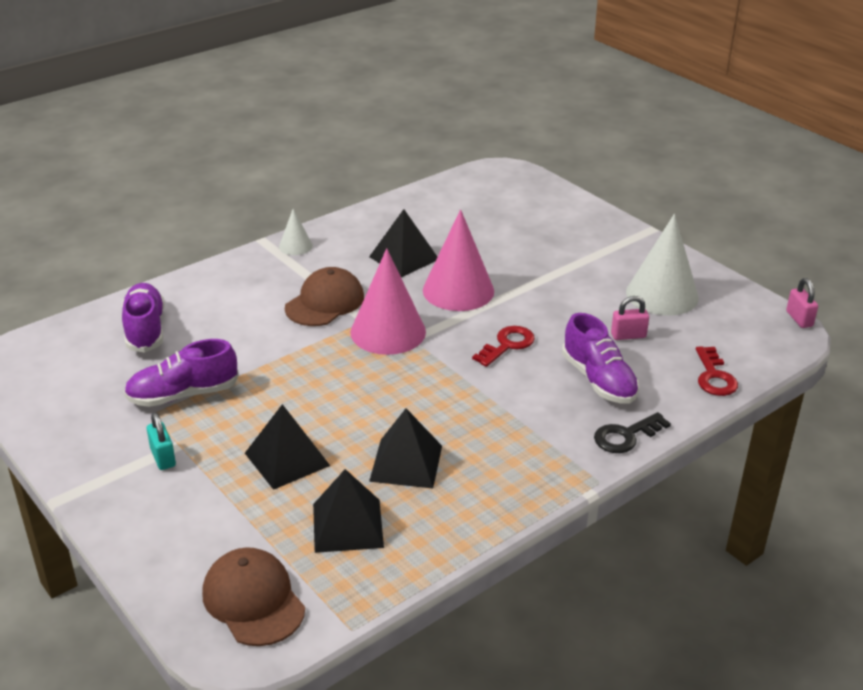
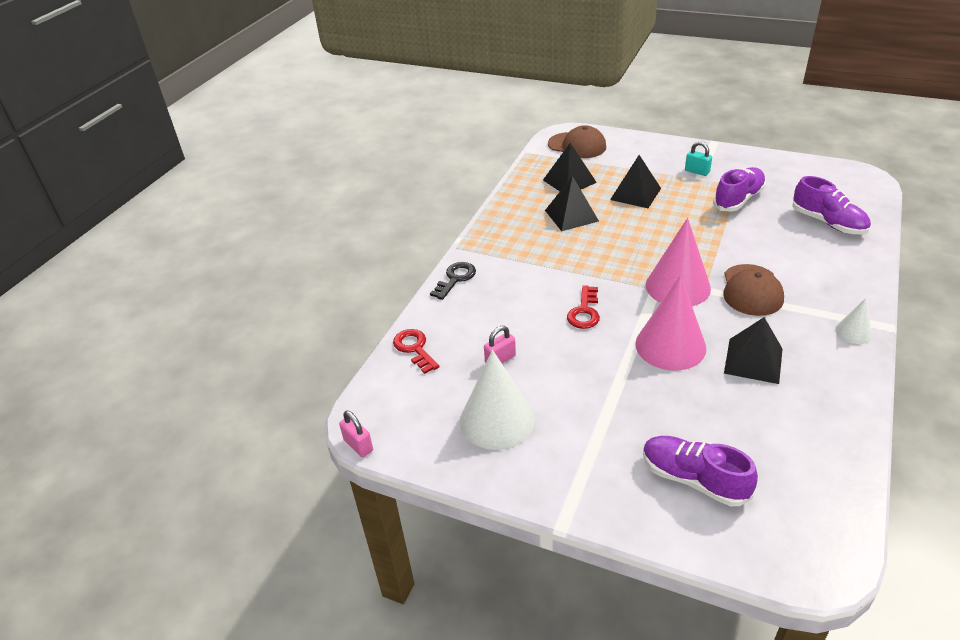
camera: 155 degrees right, 5 degrees up
purple shoe [562,313,639,404] -> purple shoe moved to [643,436,758,506]

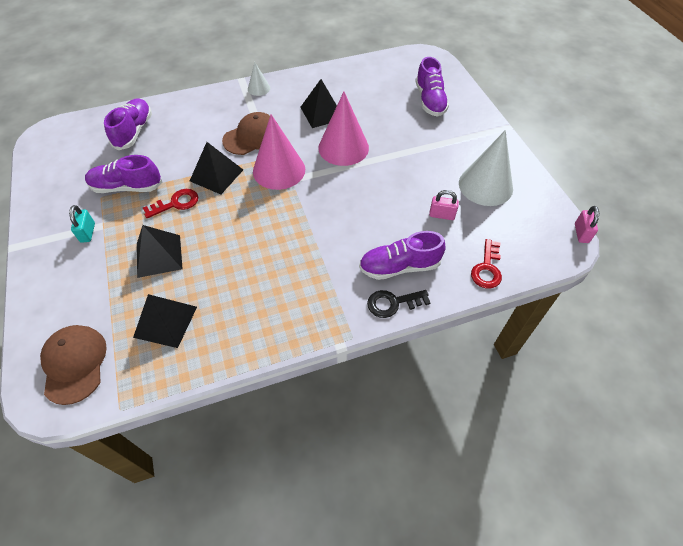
camera: 135 degrees left, 15 degrees up
black pyramid [545,176,599,231] -> black pyramid moved to [190,142,243,194]
red key [567,285,600,329] -> red key moved to [143,189,198,218]
none -> purple shoe [359,231,445,280]

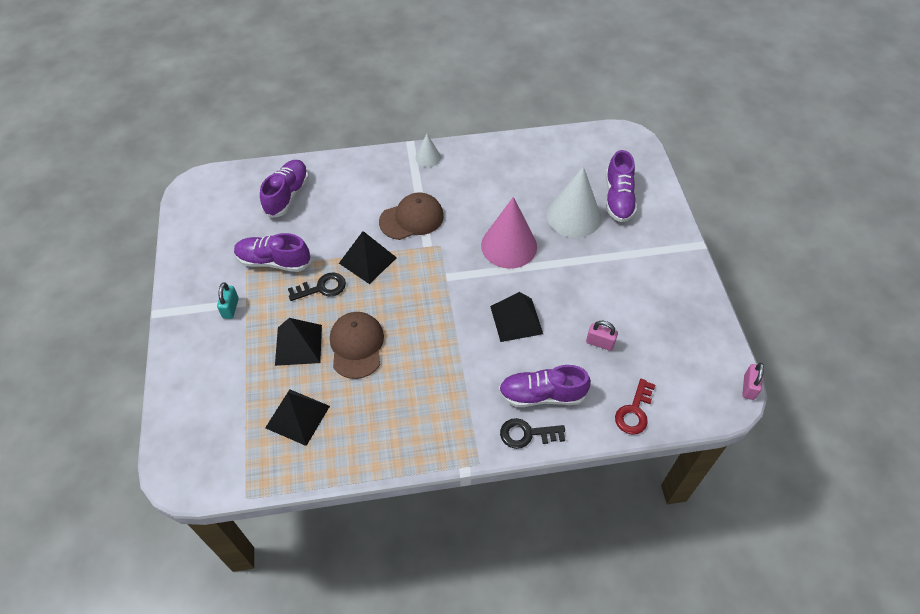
camera: 10 degrees right, 0 degrees up
brown cap [40,325,107,405] -> brown cap moved to [330,312,384,379]
red key [143,189,198,218] -> black key [288,273,346,301]
pink cone [253,115,305,190] -> none
black pyramid [300,79,337,128] -> black pyramid moved to [490,292,543,342]
white cone [459,130,513,206] -> white cone moved to [547,166,601,238]

